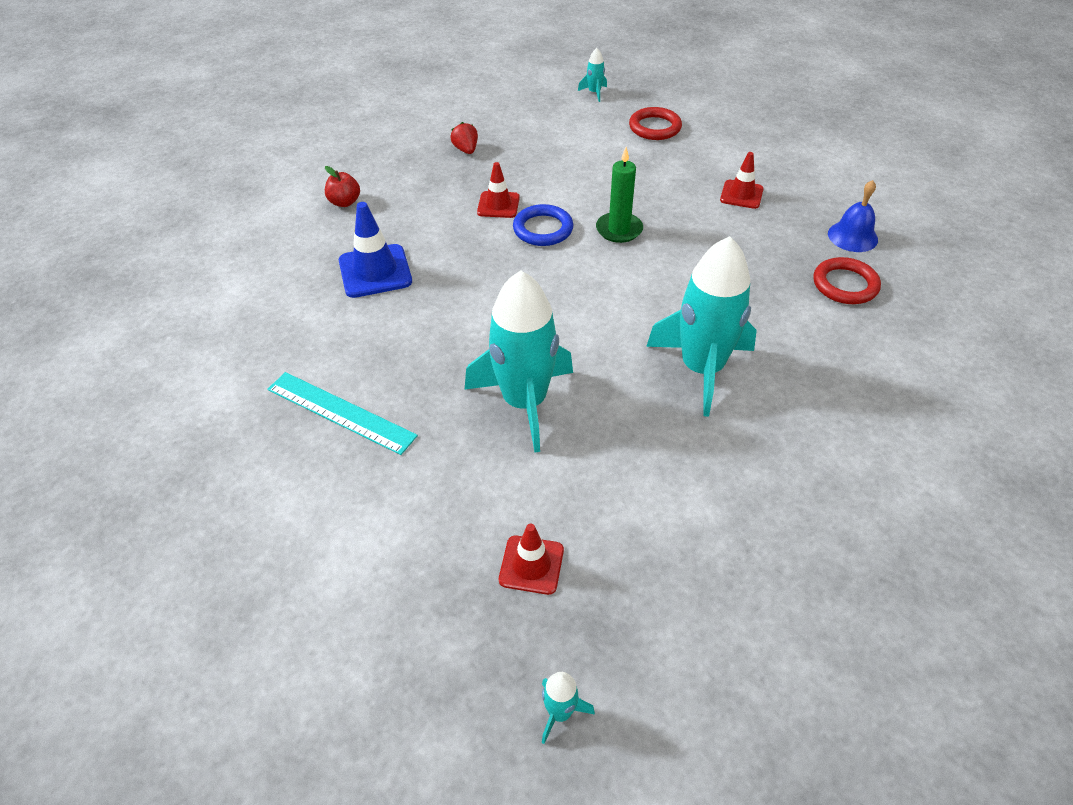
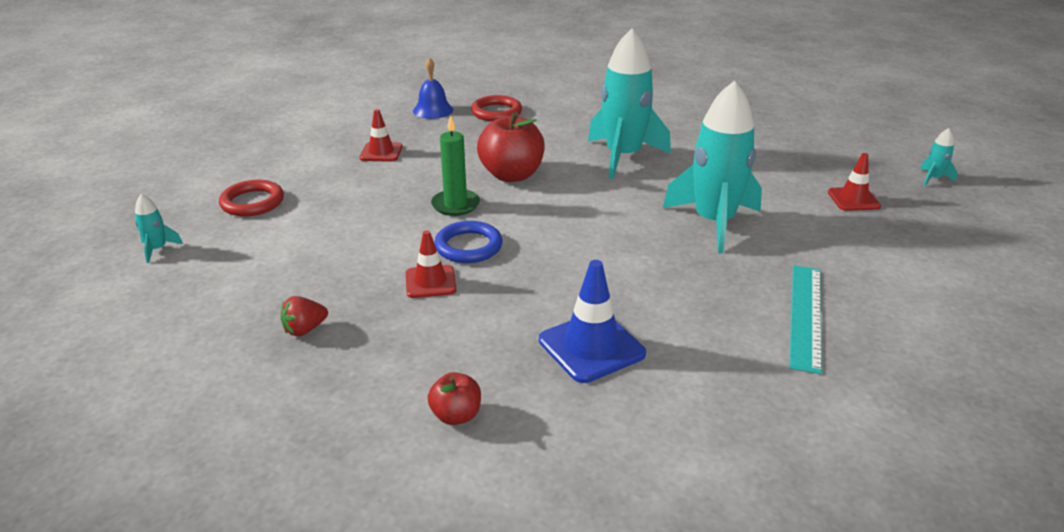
camera: 105 degrees left, 15 degrees down
none -> red apple [477,112,545,182]

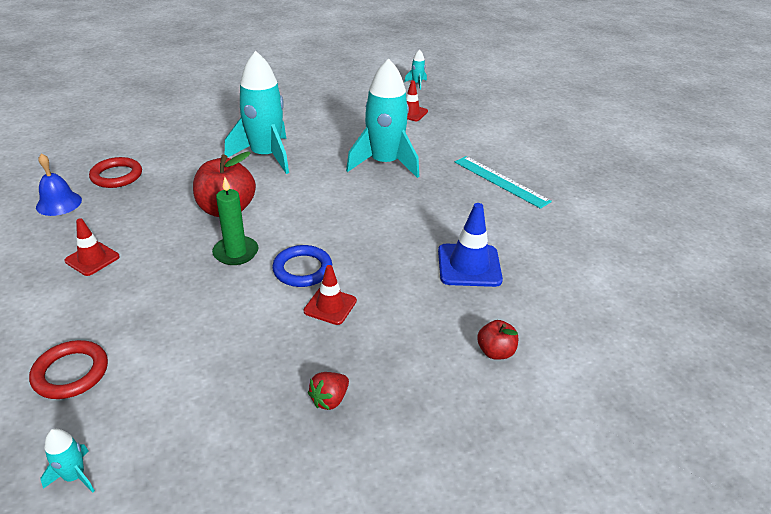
camera: 60 degrees left, 5 degrees up
red strawberry [280,296,328,337] -> red strawberry turned 45 degrees clockwise [308,372,349,410]

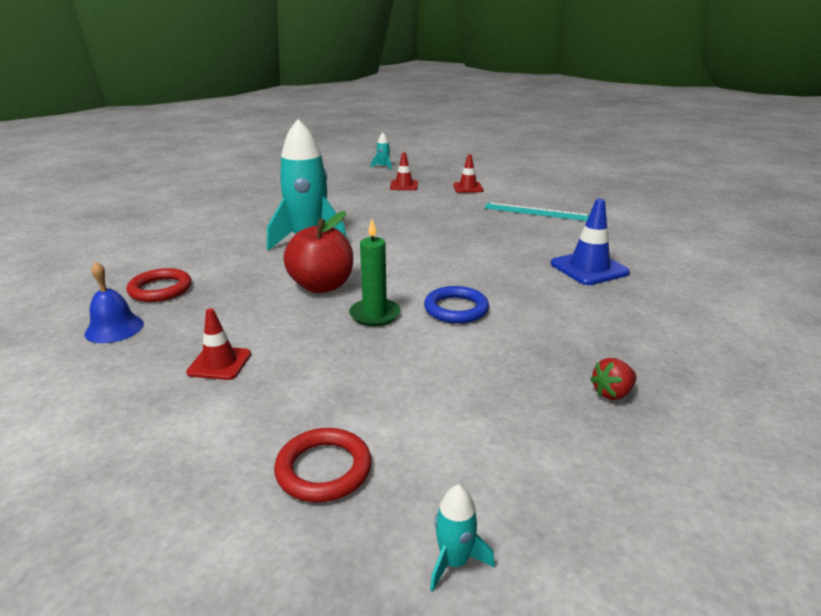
camera: 25 degrees left, 10 degrees down
red traffic cone [304,265,357,325] -> red traffic cone moved to [453,154,484,193]
red strawberry [308,372,349,410] -> red strawberry turned 45 degrees clockwise [590,358,637,400]
turquoise rocket [346,58,419,178] -> none
red apple [477,320,518,360] -> none

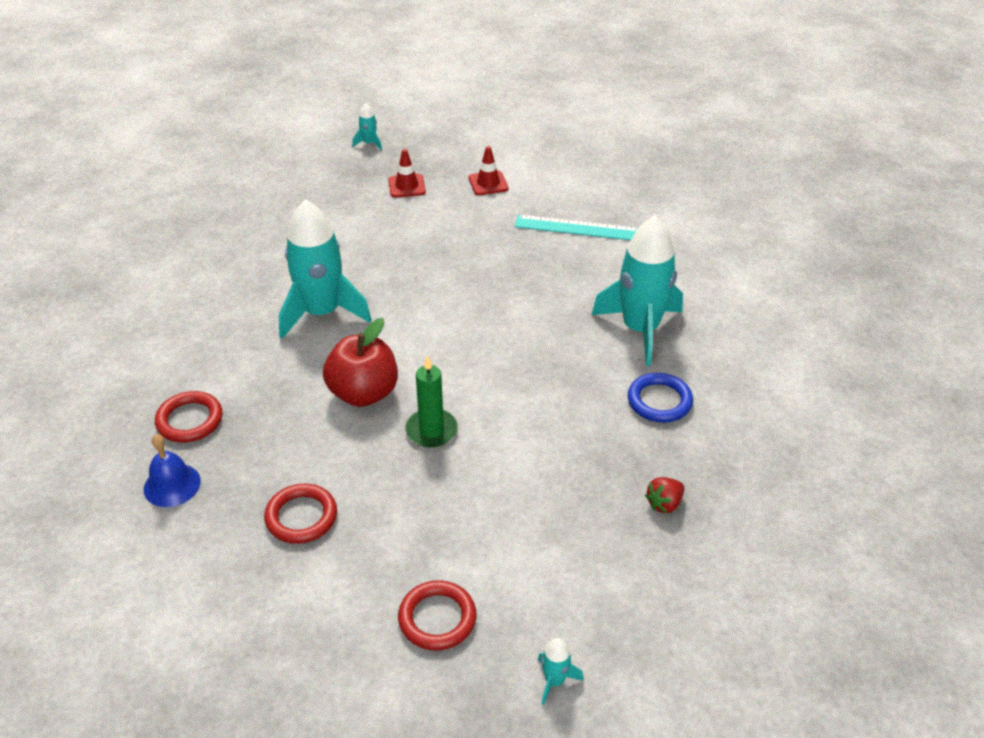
camera: 10 degrees left, 15 degrees up
red traffic cone [186,308,251,380] -> red ring [264,484,337,544]
blue ring [424,286,489,324] -> blue ring moved to [628,373,693,423]
blue traffic cone [551,199,630,285] -> turquoise rocket [592,215,683,366]

